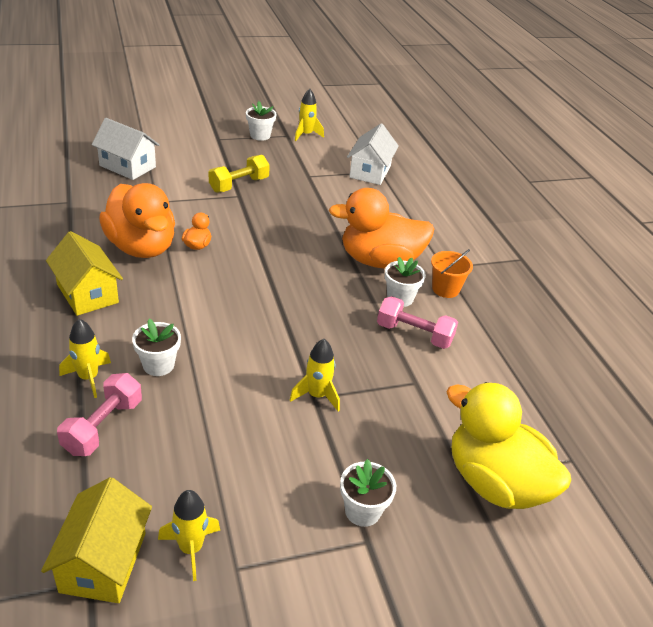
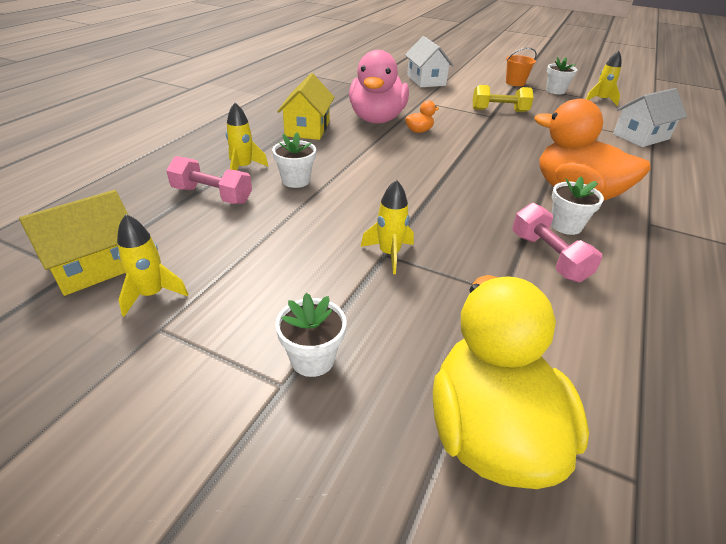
camera: 45 degrees right, 0 degrees up
pink dumbbell [57,373,142,456] -> pink dumbbell turned 45 degrees clockwise [166,156,252,204]
orange duck [99,183,175,258] -> pink duck [349,50,409,124]
orange bucket [431,249,473,298] -> orange bucket moved to [506,48,537,86]

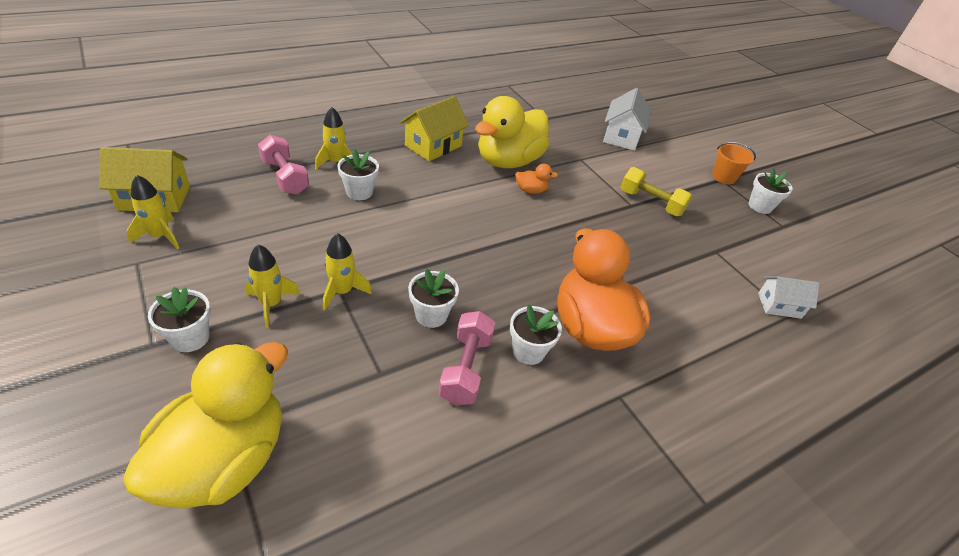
camera: 30 degrees right, 5 degrees up
pink duck [349,50,409,124] -> yellow duck [475,96,549,168]
yellow rocket [586,51,621,106] -> yellow rocket moved to [245,244,300,328]
white house [613,88,687,147] -> white house [758,276,820,319], size x0.65
none -> white flower pot [408,269,459,328]

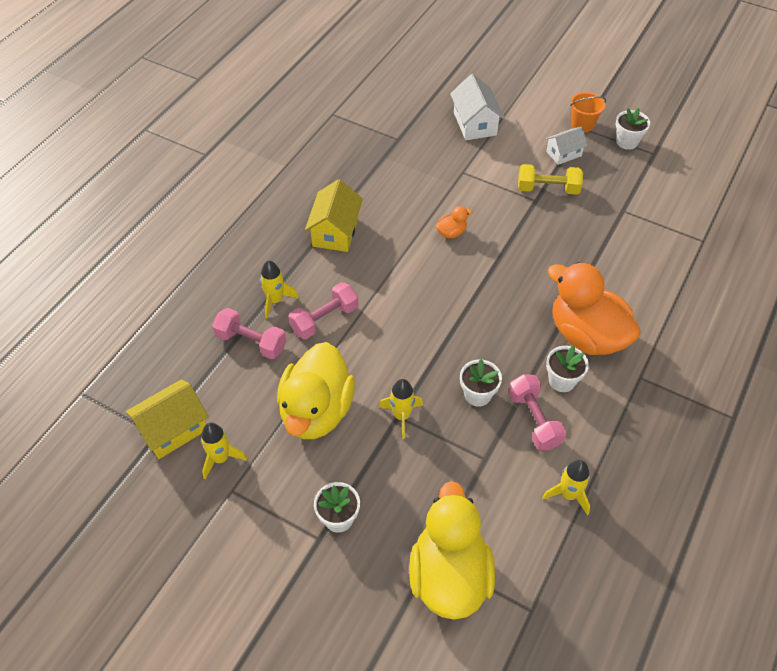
camera: 25 degrees left, 10 degrees up
yellow rocket [245,244,300,328] -> yellow rocket moved to [542,460,590,515]
white flower pot [337,149,379,200] -> pink dumbbell [288,282,359,339]
yellow duck [475,96,549,168] -> yellow duck moved to [277,342,355,439]
white house [758,276,820,319] -> white house moved to [545,127,588,165]

